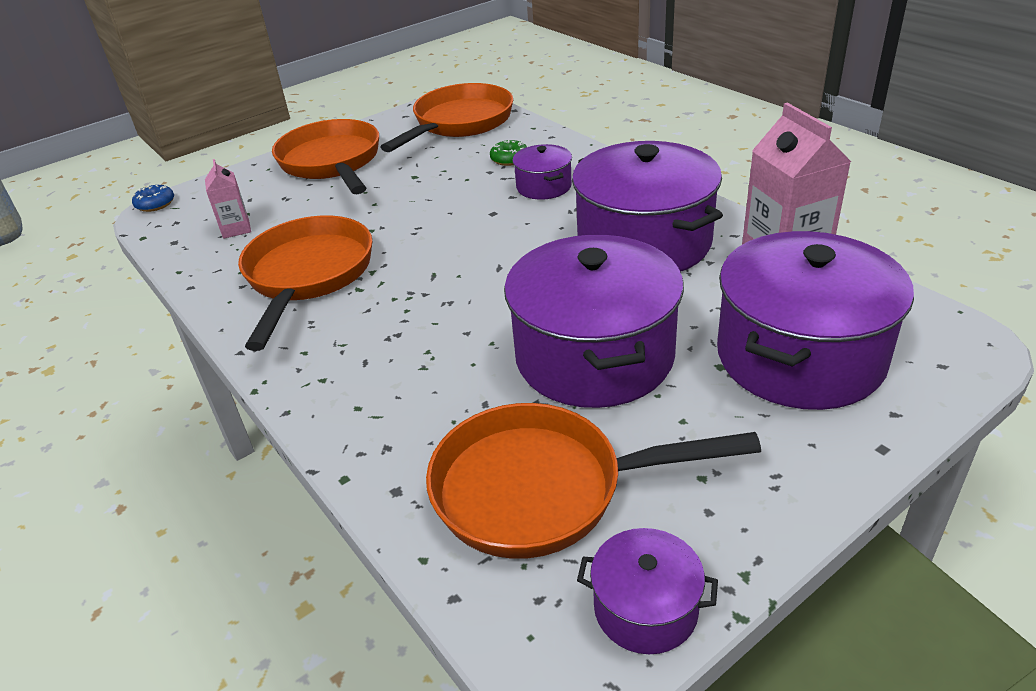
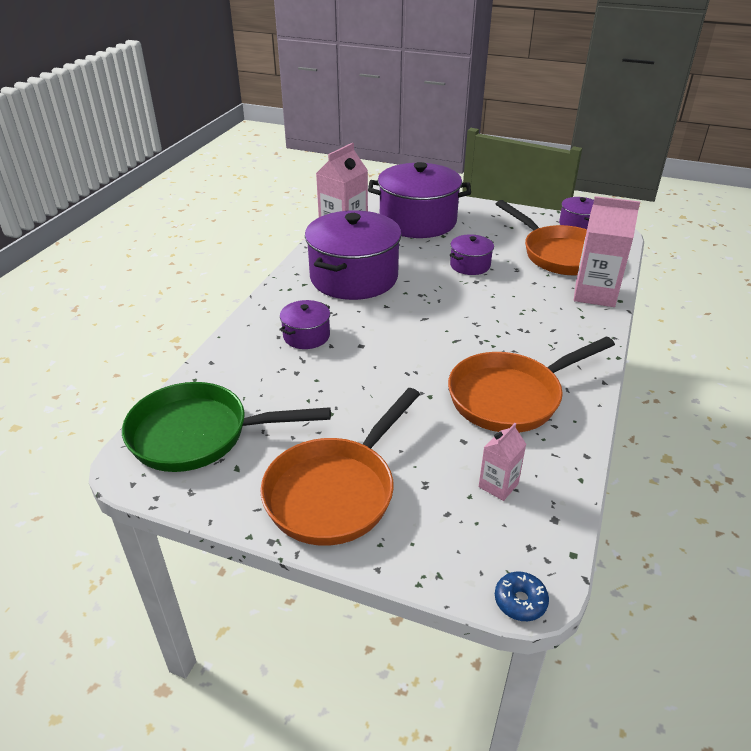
camera: 125 degrees left, 0 degrees up
orange pan [381,83,513,152] -> green pan [122,382,331,472]
green donut [490,140,527,166] -> none
purple pot [504,235,684,408] -> purple pot [450,234,494,275], size x0.47
none -> pink carton [574,196,640,307]

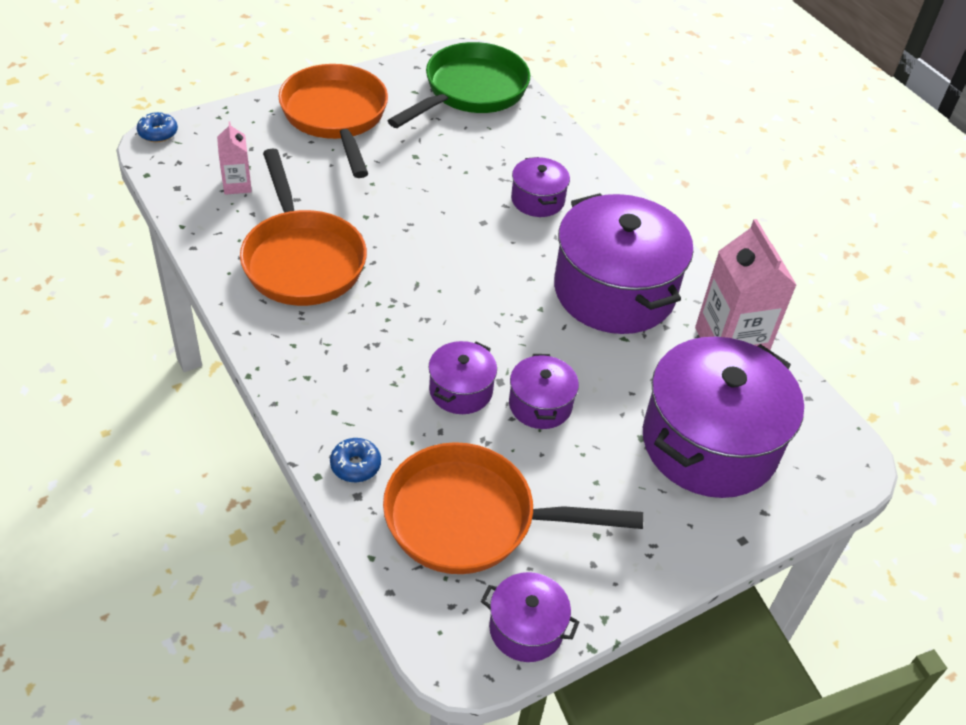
camera: 125 degrees right, 10 degrees up
orange pan [448,337,615,433] -> orange pan turned 150 degrees clockwise [240,148,367,306]
pink carton [574,196,640,307] -> blue donut [330,438,381,482]
none -> purple pot [429,341,497,414]

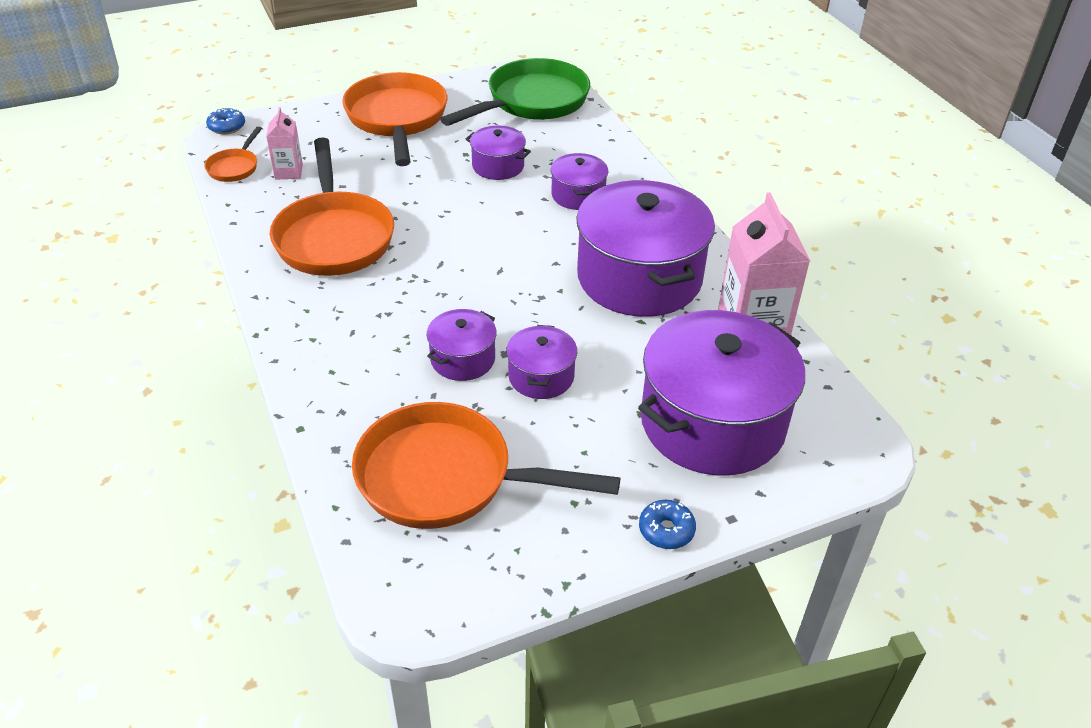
camera: 10 degrees right, 5 degrees down
blue donut [330,438,381,482] -> blue donut moved to [639,500,696,549]
purple pot [481,572,579,662] -> purple pot moved to [466,126,531,180]
none -> orange pan [204,127,262,182]

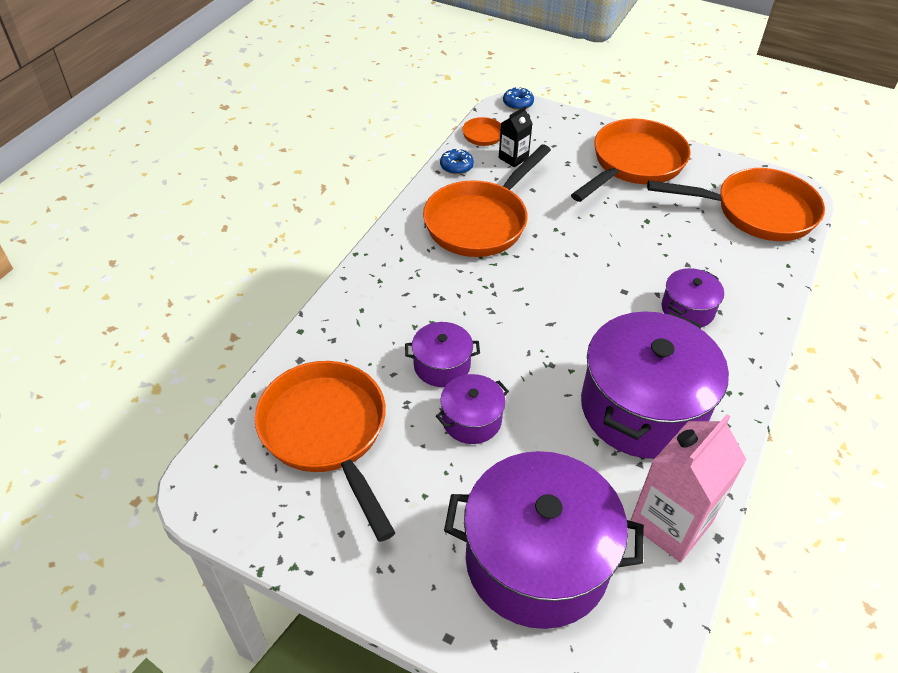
camera: 50 degrees right, 5 degrees up
pink carton [266,107,303,180] -> black carton [499,106,533,167]
green pan [440,58,590,126] -> orange pan [647,168,825,241]
purple pot [466,126,531,180] -> none
blue donut [639,500,696,549] -> blue donut moved to [440,148,474,175]

